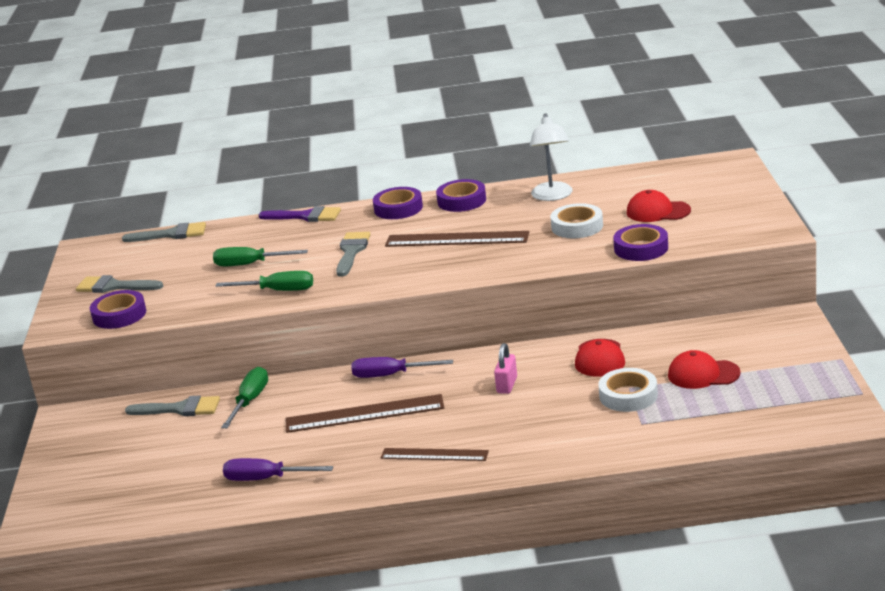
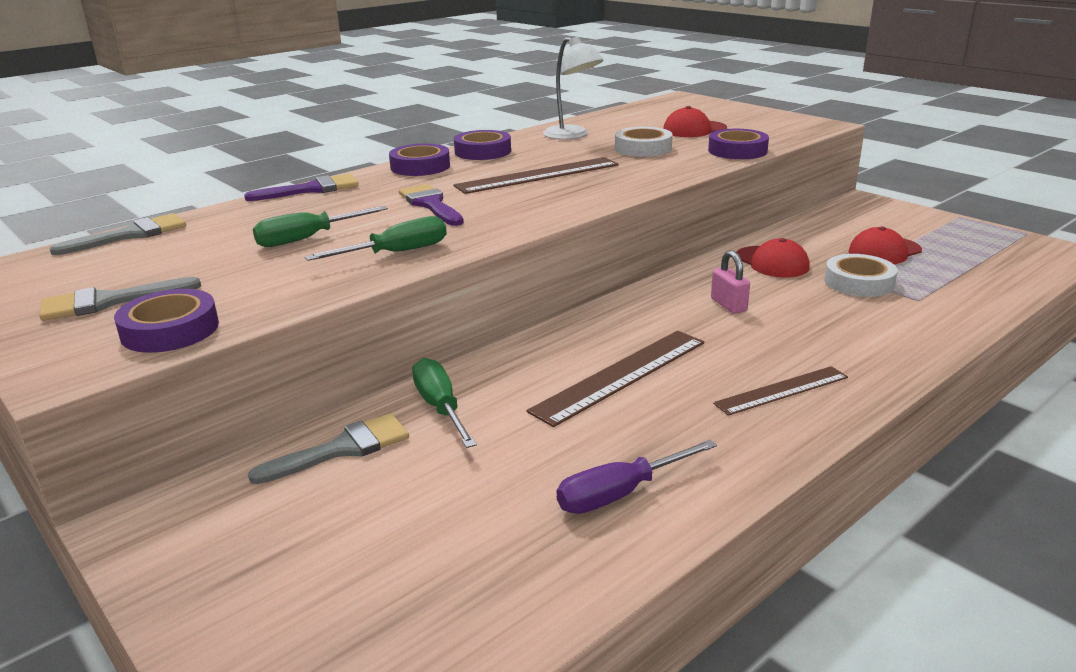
camera: 40 degrees left, 0 degrees up
grey brush [336,232,371,277] -> purple brush [399,184,464,226]
purple screwdriver [352,357,453,378] -> none

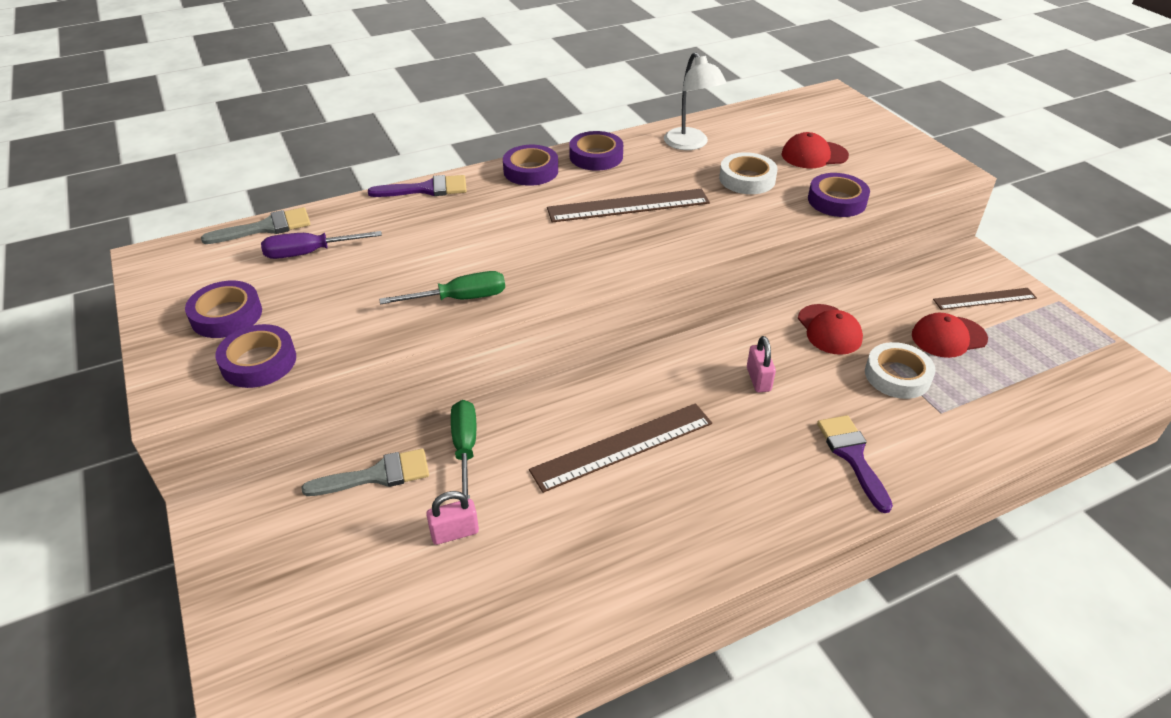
camera: 15 degrees right, 15 degrees up
grey brush [39,277,201,321] -> purple tape [185,281,262,338]
green screwdriver [253,206,388,247] -> none
purple brush [399,184,464,226] -> purple brush moved to [817,415,893,513]
purple screwdriver [557,440,717,514] -> purple screwdriver moved to [261,231,382,259]
brown ruler [713,366,848,416] -> brown ruler moved to [933,288,1037,310]
none -> pink padlock [426,491,479,545]

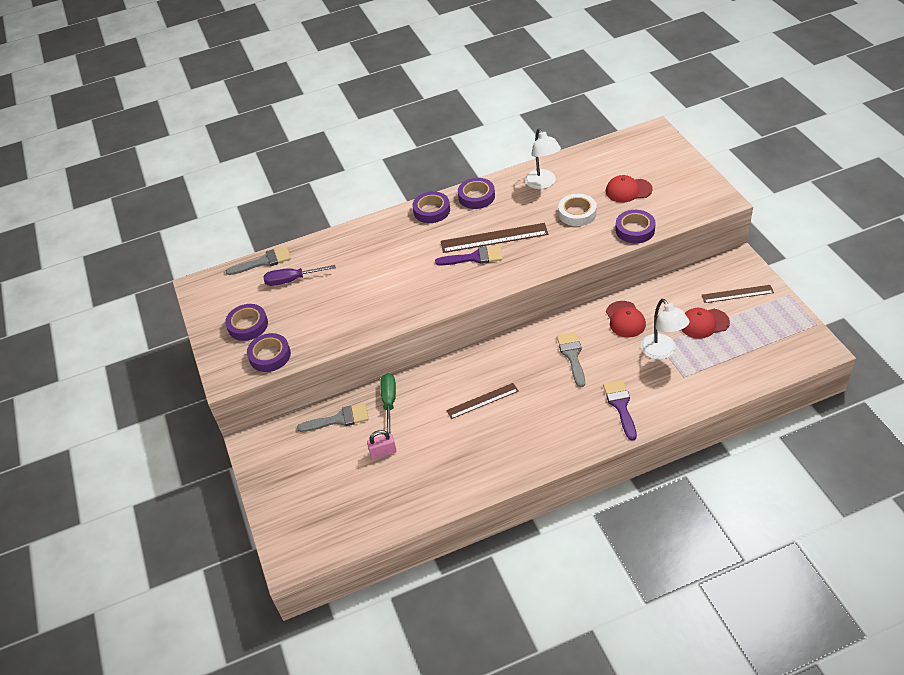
camera: 10 degrees right, 5 degrees up
purple brush [368,175,467,197] -> purple brush moved to [435,246,503,266]
green screwdriver [379,271,505,304] -> none
brown ruler [529,403,712,493] -> brown ruler [446,383,518,419], size x0.64
pink padlock [747,336,776,392] -> grey brush [557,332,585,387]
white tape [865,342,936,399] -> white lamp [641,299,690,359]

